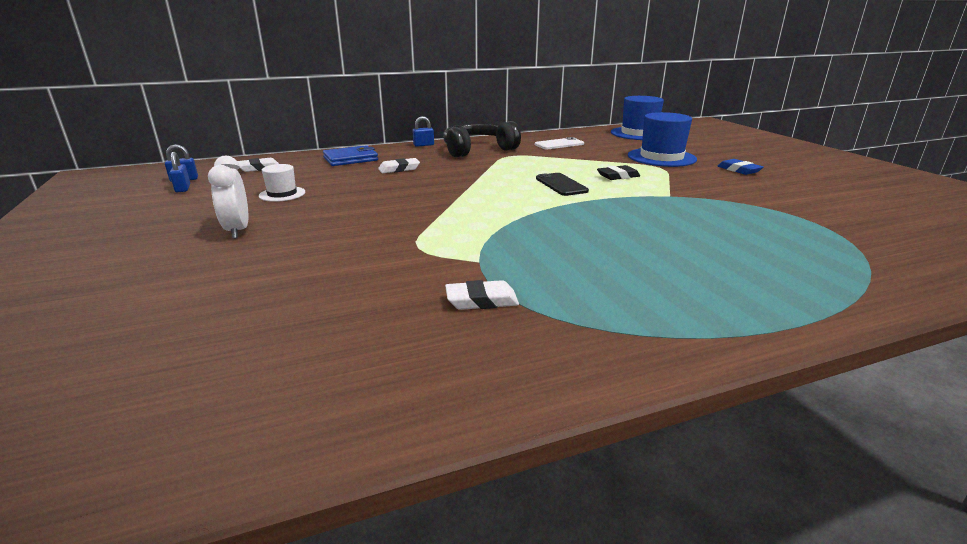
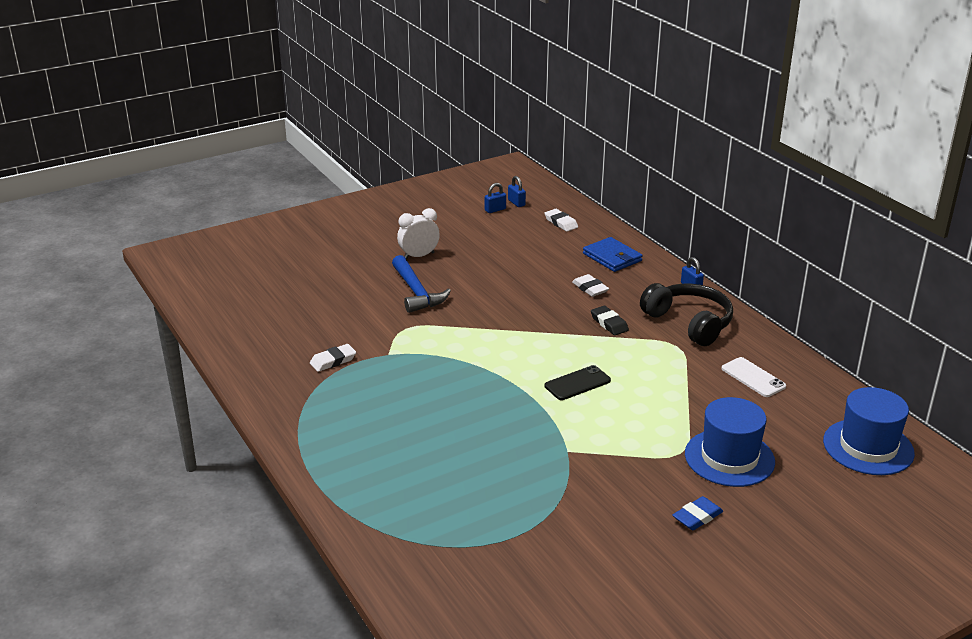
camera: 80 degrees right, 5 degrees up
white hat [259,164,305,202] -> none
white eraser [445,280,519,310] -> white eraser turned 75 degrees clockwise [310,344,356,372]
black eraser [597,165,640,180] -> black eraser moved to [591,306,629,335]
none -> blue hammer [392,255,451,313]

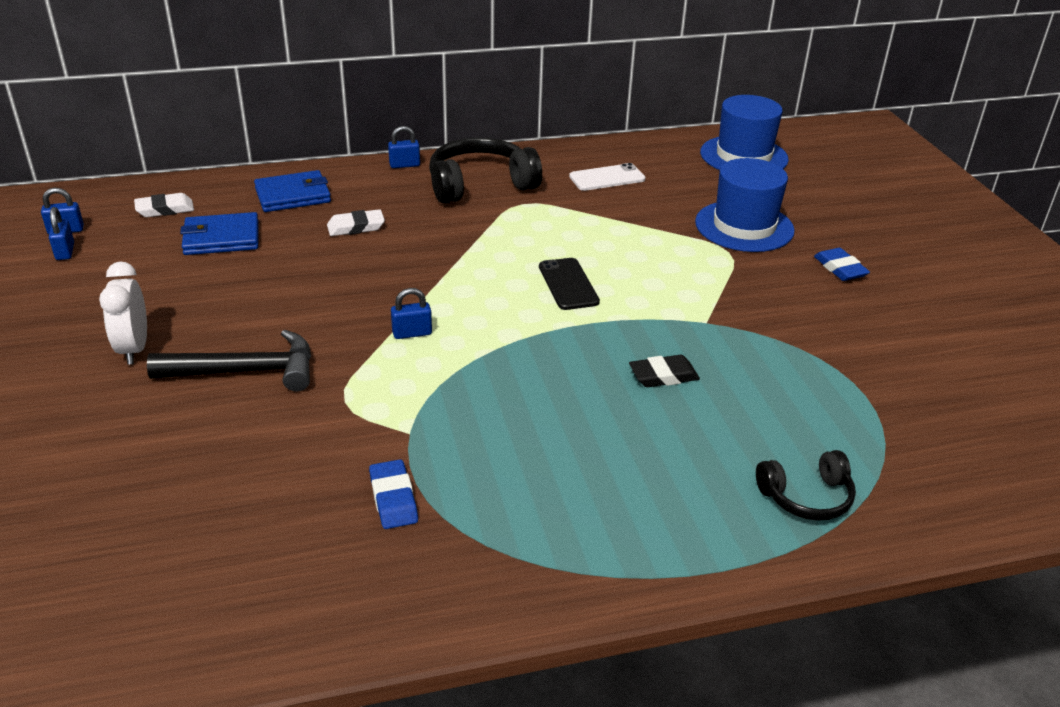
camera: 75 degrees left, 5 degrees up
white eraser [310,344,356,372] -> blue eraser [369,459,418,529]
blue hammer [392,255,451,313] -> black hammer [147,330,311,392]
black eraser [591,306,629,335] -> black eraser moved to [629,355,700,387]
none -> blue wallet [180,212,259,255]
none -> blue padlock [391,288,432,339]
none -> black headphones [756,450,856,521]

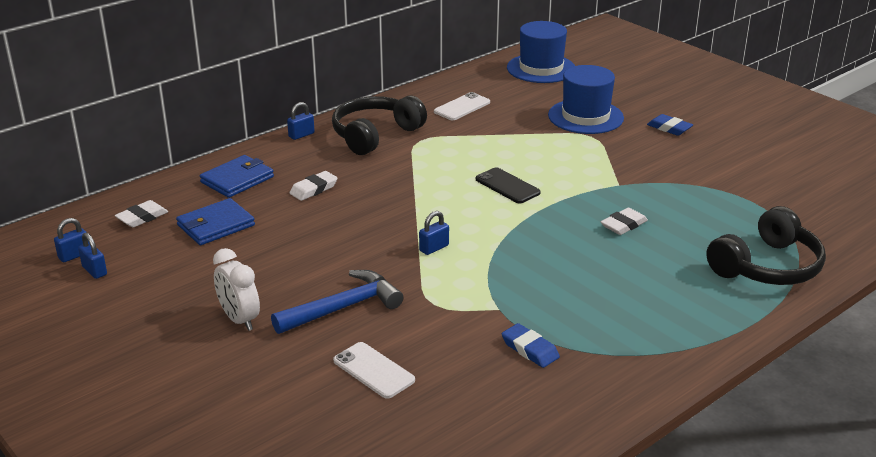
camera: 25 degrees left, 5 degrees down
black hammer [147,330,311,392] -> blue hammer [271,270,404,334]
black eraser [629,355,700,387] -> white eraser [601,207,648,235]
black headphones [756,450,856,521] -> black headphones [706,206,826,285], size x1.74
none -> white phone [333,342,415,399]

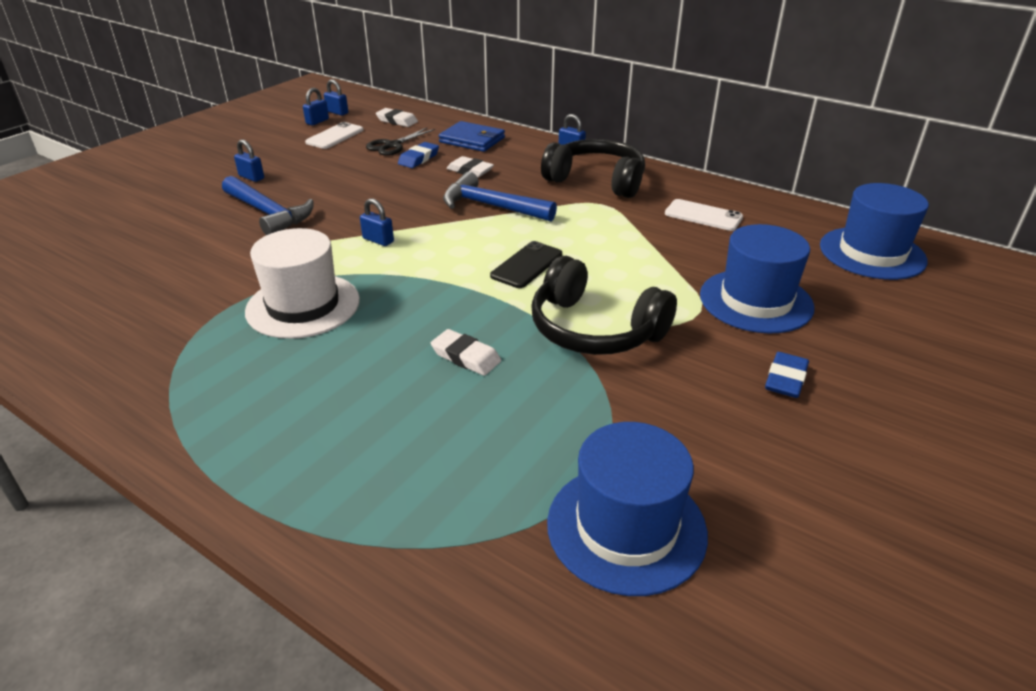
camera: 75 degrees right, 5 degrees up
blue wallet [176,198,255,245] -> black scissors [366,127,435,156]
white clock [213,248,260,331] -> blue padlock [234,140,264,182]
white phone [333,342,415,399] -> white phone moved to [305,122,364,149]
blue eraser [502,323,560,368] -> blue eraser moved to [398,142,439,168]
black headphones [706,206,826,285] -> black headphones moved to [531,256,677,355]
none -> white hat [245,228,360,339]
none -> blue hammer [443,172,557,221]
none -> blue hat [547,422,708,596]

